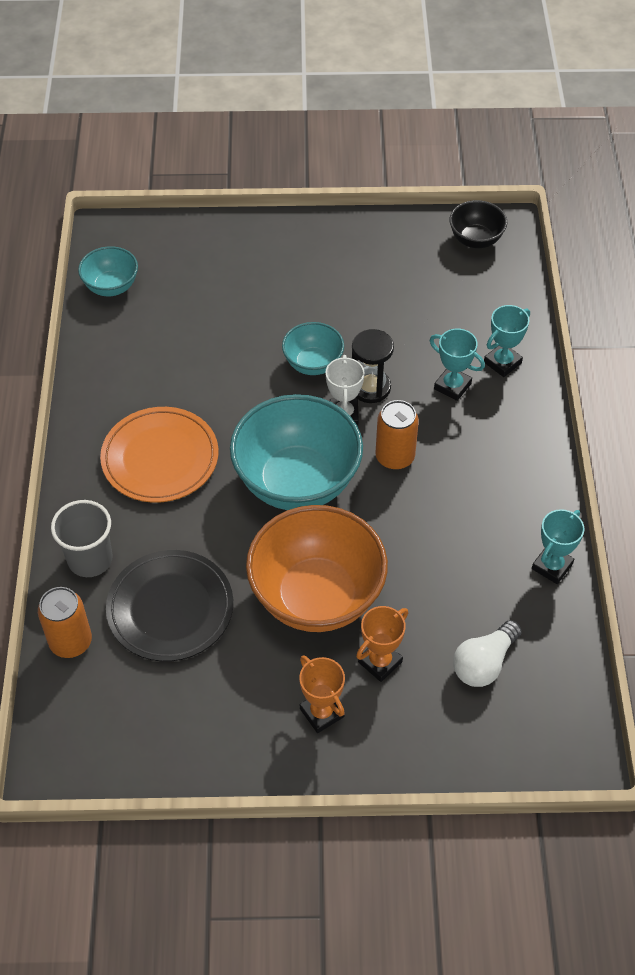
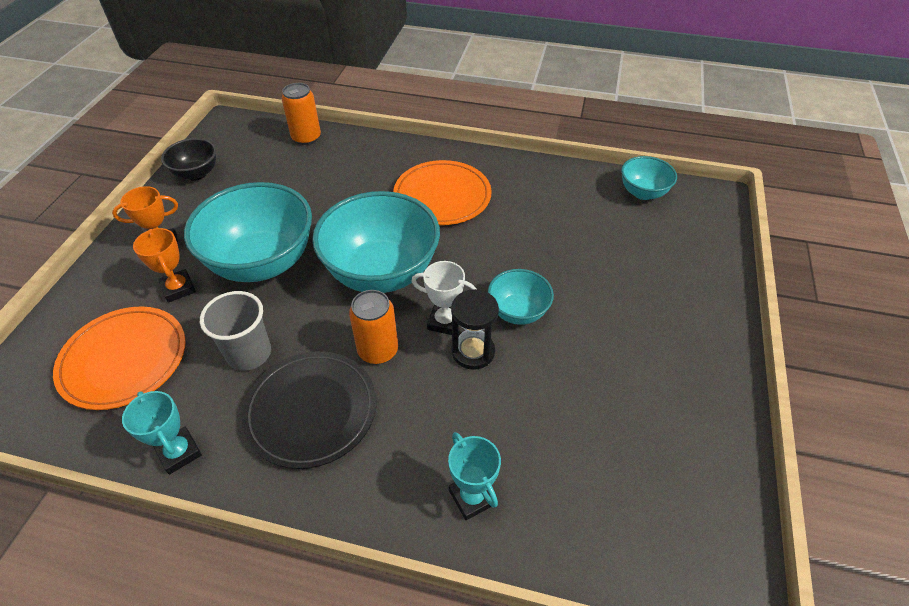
camera: 105 degrees right, 5 degrees down
grey cup [51,500,112,577] -> grey cup moved to [200,291,271,371]
black plate [106,550,233,662] -> black plate moved to [242,351,376,469]
orange bowl [246,505,388,632] -> turquoise bowl [184,182,312,282]
turquoise trophy [430,329,485,401] -> none
black bowl [449,200,507,248] -> black bowl moved to [161,138,216,180]
white light bulb [453,620,522,687] -> orange plate [53,306,186,410]

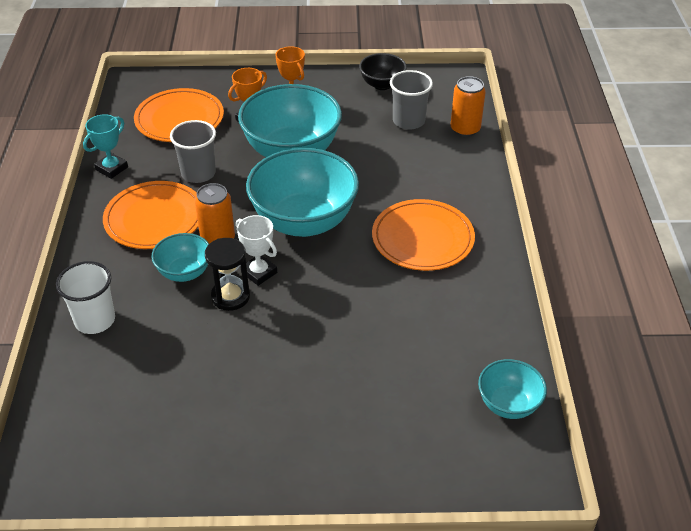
camera: 75 degrees right, 5 degrees down
black plate [242,351,376,469] -> orange plate [103,181,198,249]
white trophy [411,261,477,335] -> white trophy turned 45 degrees counterclockwise [236,215,277,286]
turquoise trophy [448,432,501,520] -> white cup [56,261,115,334]
turquoise bowl [488,269,554,325] -> turquoise bowl moved to [151,233,209,282]
none -> grey cup [390,70,433,130]

